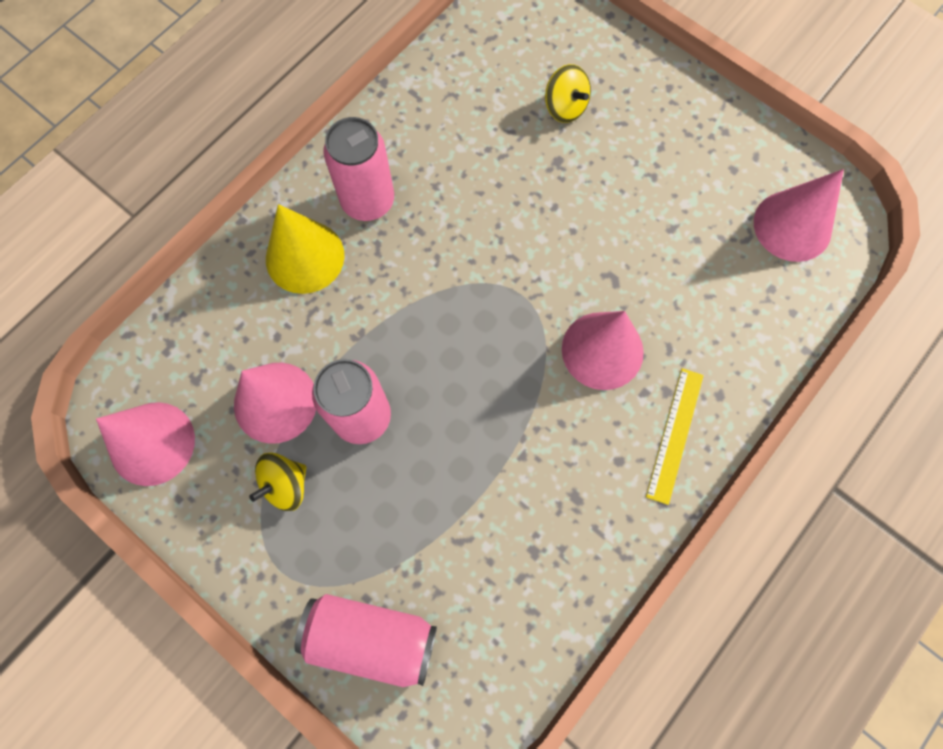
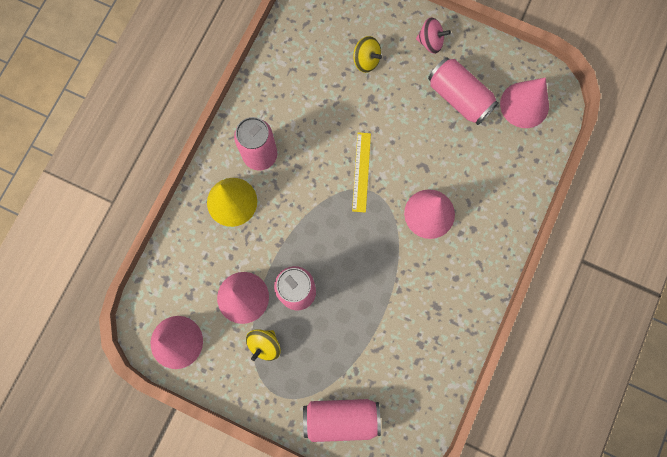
camera: 15 degrees left, 5 degrees up
yellow ruler [646,368,704,505] -> yellow ruler moved to [352,132,371,212]
none -> pink spinning top [416,17,451,54]
none -> pink can [428,57,499,125]

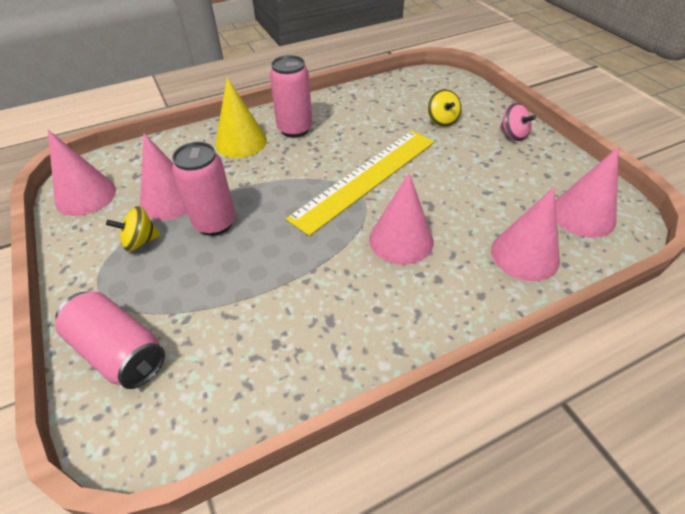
camera: 40 degrees right, 30 degrees down
yellow ruler [352,132,371,212] -> yellow ruler [286,131,434,236], size x2.03
pink can [428,57,499,125] -> none
none -> pink cone [491,187,560,281]

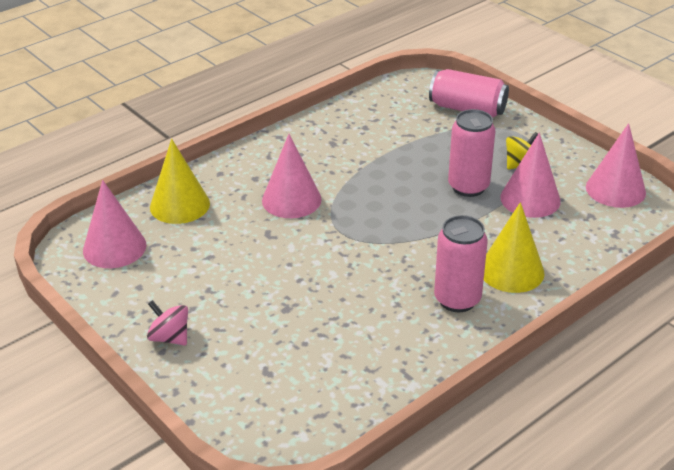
camera: 165 degrees right, 10 degrees down
yellow ruler [286,131,434,236] -> none
yellow spinning top [427,89,461,127] -> none
pink cone [491,187,560,281] -> yellow cone [150,139,210,224]

